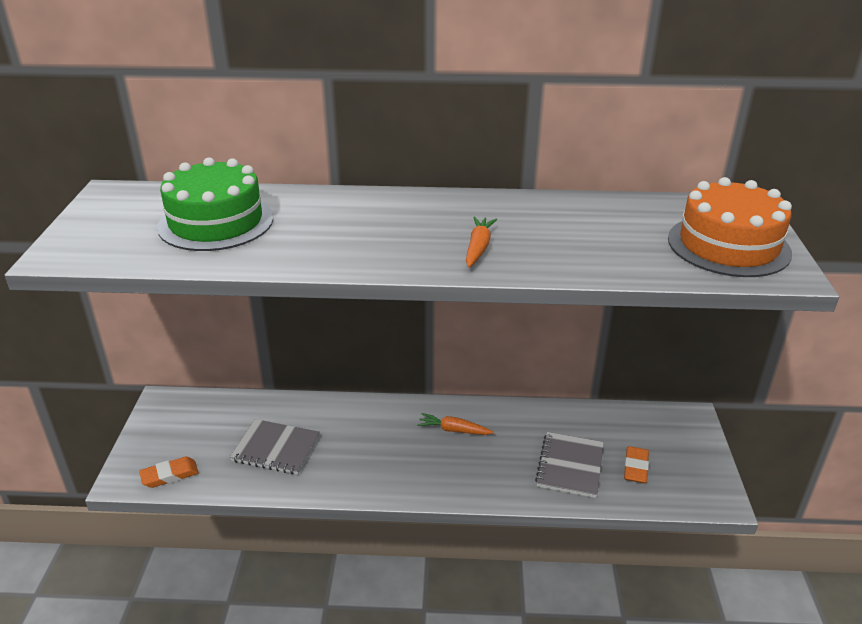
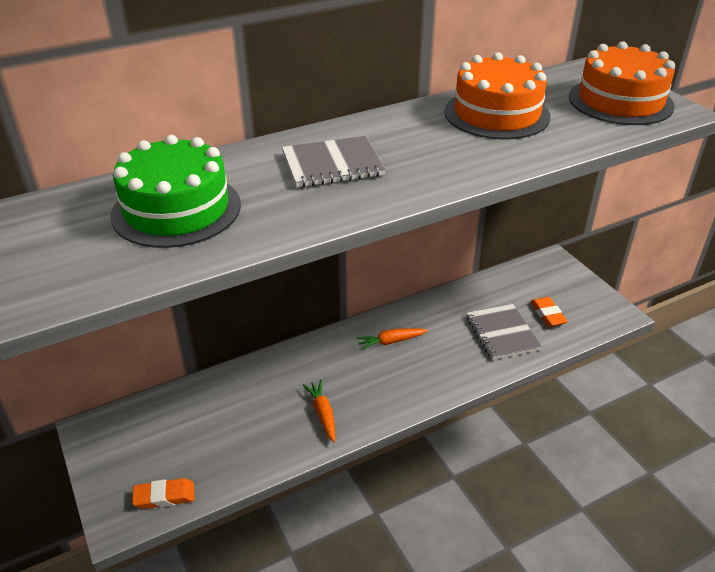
camera: 30 degrees left, 5 degrees up
orange eraser [139,457,199,488] -> orange eraser turned 45 degrees clockwise [132,478,194,509]
grey notebook [230,419,320,475] -> grey notebook moved to [282,136,385,187]
orange carrot [466,216,497,267] -> orange carrot moved to [303,380,335,442]
none -> orange cake [445,52,550,139]

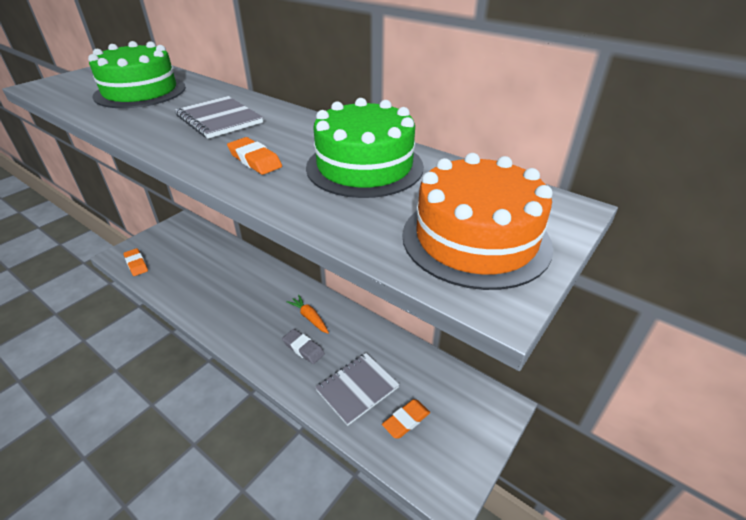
camera: 65 degrees right, 0 degrees up
orange carrot [303,380,335,442] -> none
orange cake [445,52,550,139] -> green cake [306,98,424,198]
none -> orange eraser [227,137,282,175]
none -> grey eraser [282,329,325,364]

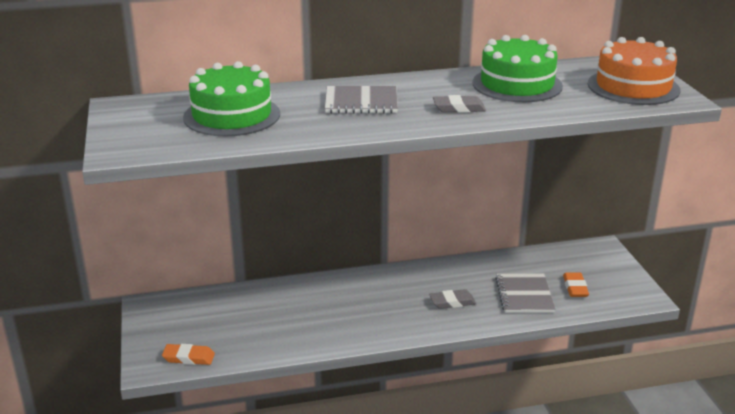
camera: 50 degrees left, 10 degrees down
orange eraser [227,137,282,175] -> grey eraser [433,95,486,113]
orange carrot [287,295,329,334] -> none

